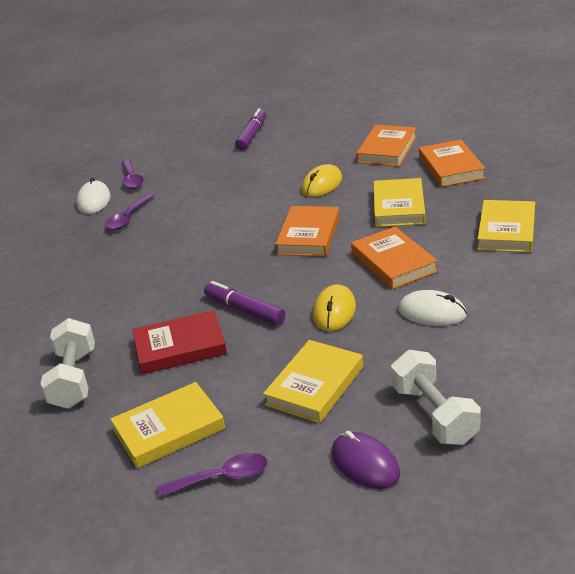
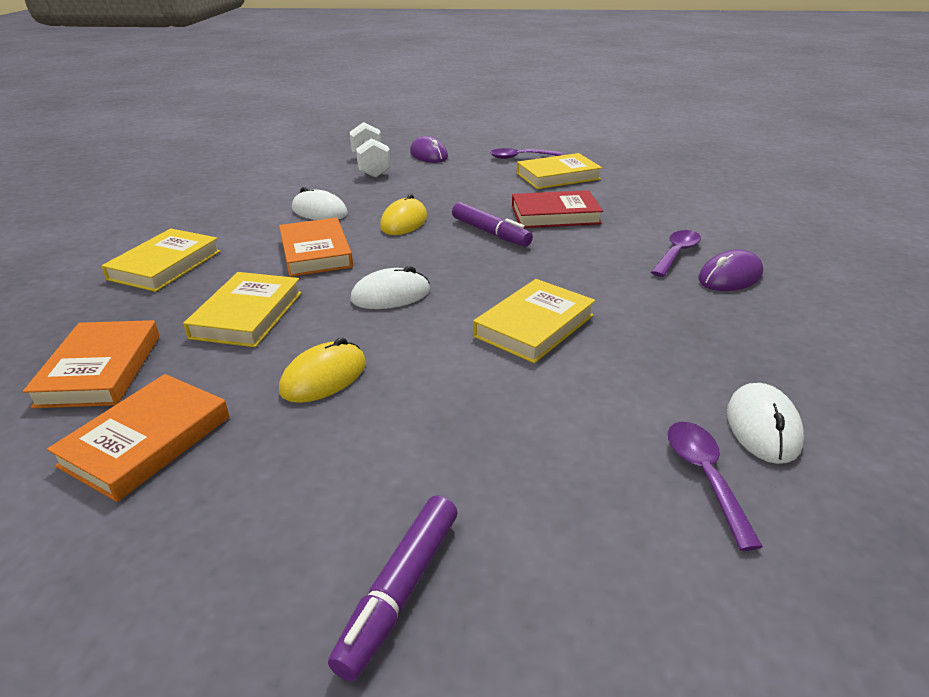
camera: 175 degrees left, 0 degrees up
white dumbbell [40,318,95,409] -> none
purple spoon [105,194,155,230] -> purple spoon moved to [651,230,701,277]
yellow book [263,340,363,423] -> yellow book moved to [473,279,595,363]
orange book [275,206,340,257] -> white mouse [351,266,430,309]
none -> purple mouse [699,249,763,291]

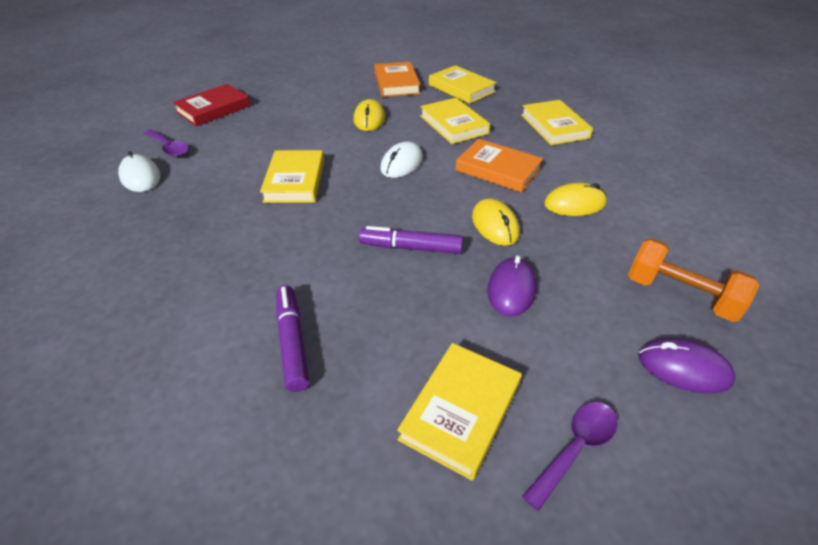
camera: 140 degrees right, 10 degrees up
orange book [23,320,160,408] -> yellow book [429,65,497,104]
white mouse [292,187,348,220] -> yellow mouse [544,183,607,216]
purple marker [328,495,457,681] -> purple marker moved to [276,285,309,392]
white dumbbell [350,122,391,178] -> orange dumbbell [628,238,760,322]
red book [512,190,603,228] -> red book moved to [172,84,251,126]
purple spoon [651,230,701,277] -> none
purple mouse [699,249,763,291] -> purple mouse moved to [487,255,537,317]

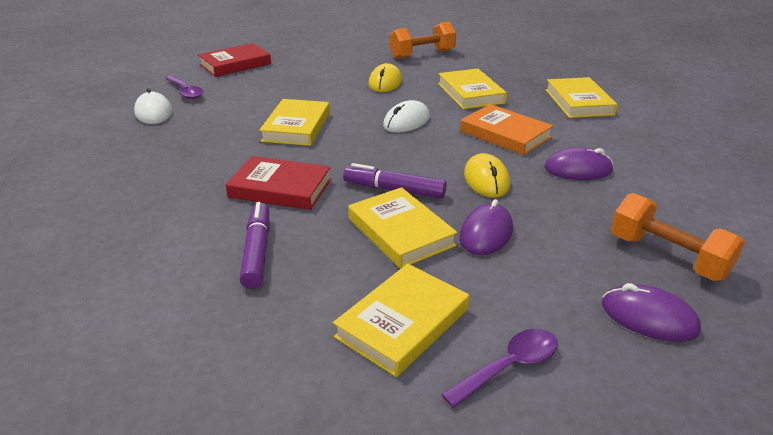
camera: 10 degrees right, 10 degrees down
orange book [374,62,420,97] -> orange dumbbell [390,22,456,59]
yellow book [429,65,497,104] -> yellow book moved to [348,187,458,269]
yellow mouse [544,183,607,216] -> purple mouse [545,147,614,180]
none -> red book [225,156,331,210]

